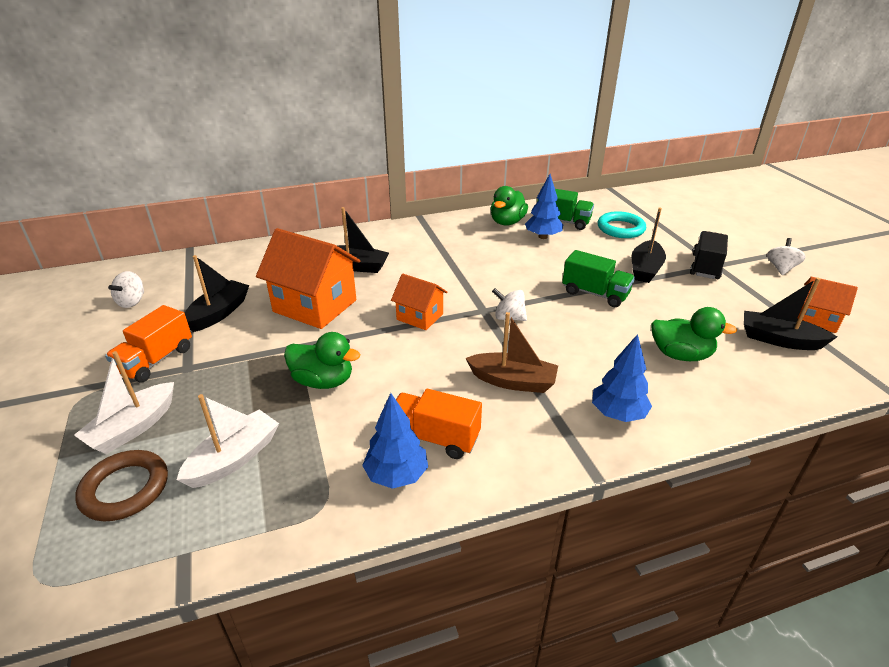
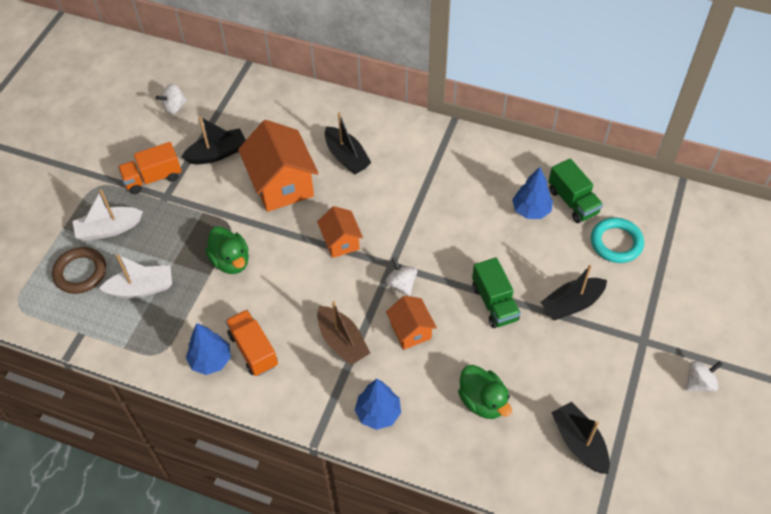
camera: 40 degrees right, 20 degrees up
green duck [491,186,528,226] -> none
black truck [690,231,728,279] -> none
orange house [797,277,858,333] -> orange house moved to [386,296,437,350]

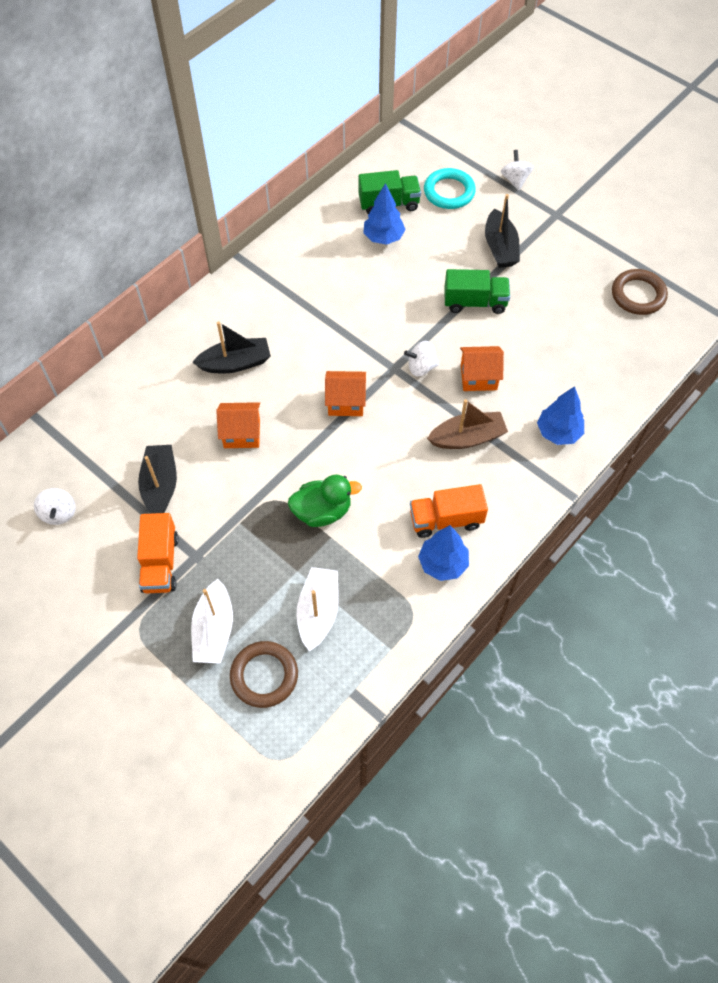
camera: 70 degrees left, 5 degrees up
orange house [238,120,319,212] -> orange house [216,402,260,448], size x0.56
green duck [458,365,512,419] -> none
black boat [551,402,610,474] -> brown ring [612,269,668,315]
white spinning top [686,361,723,392] -> white spinning top moved to [501,150,534,191]

